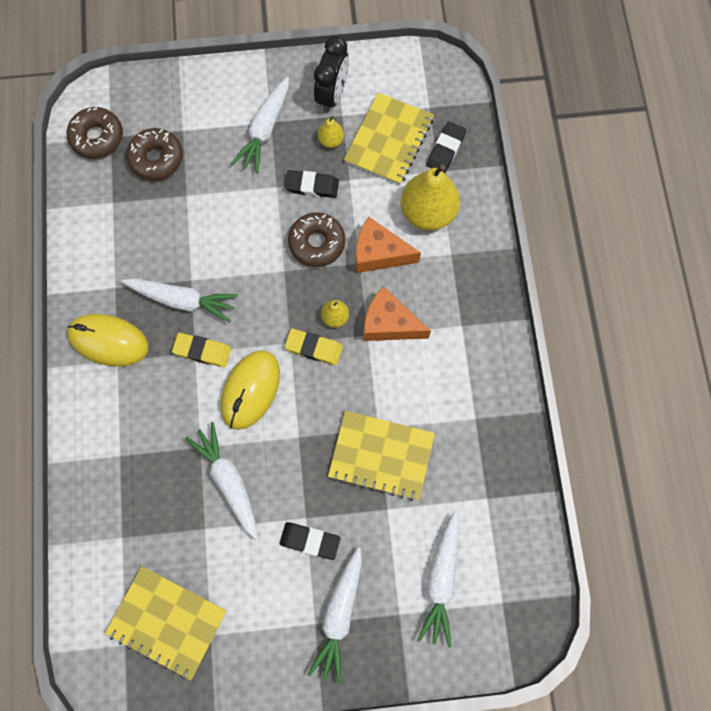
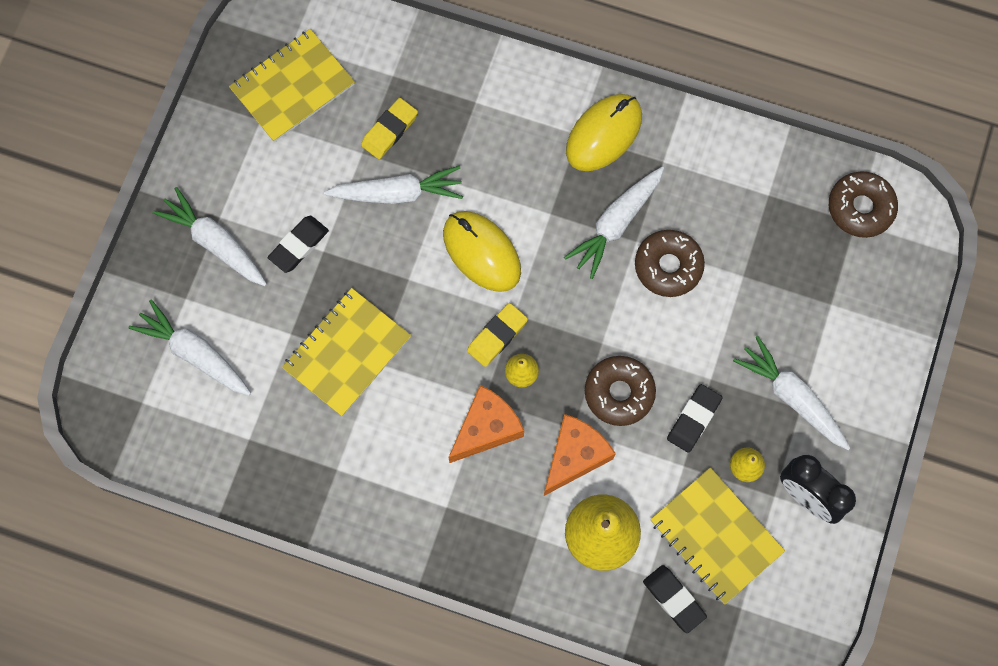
camera: 115 degrees right, 0 degrees up
brown donut [126,128,183,180] -> brown donut moved to [635,230,705,297]
yellow eraser [172,333,231,367] -> yellow eraser moved to [361,98,418,159]

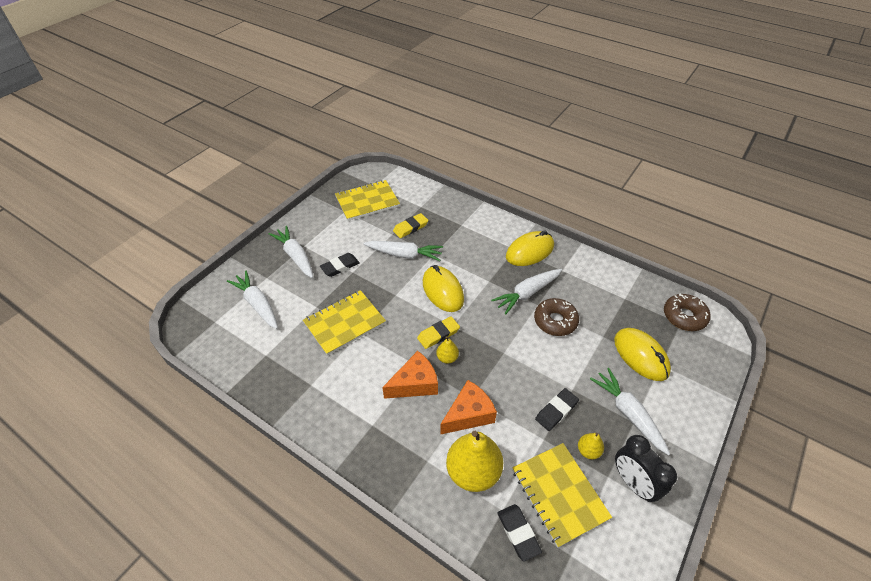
camera: 15 degrees right, 25 degrees down
brown donut [585,356,656,426] -> none
none -> yellow mouse [614,328,671,381]

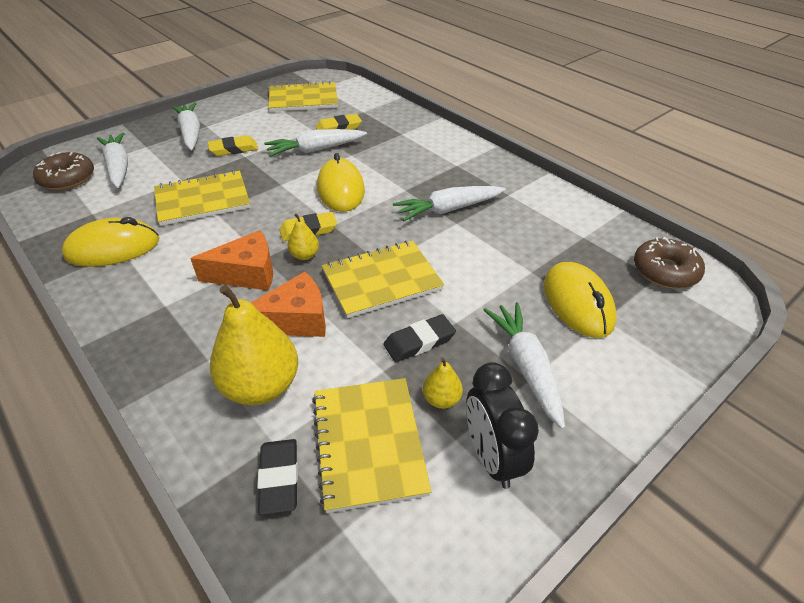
camera: 15 degrees right, 5 degrees down
black eraser [320,253,360,277] -> yellow eraser [208,135,258,156]
white carrot [363,241,443,261] -> white carrot turned 135 degrees clockwise [264,129,367,157]
yellow mouse [506,230,554,266] -> yellow mouse moved to [62,217,159,267]
brown donut [534,298,579,336] -> brown donut moved to [33,152,94,190]
none -> yellow notebook [322,241,444,318]

